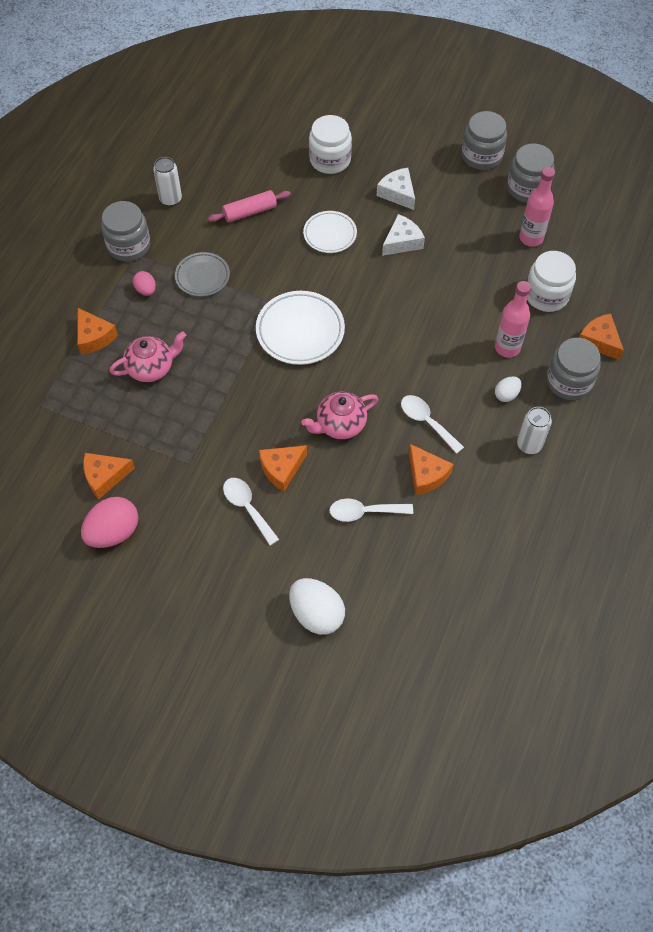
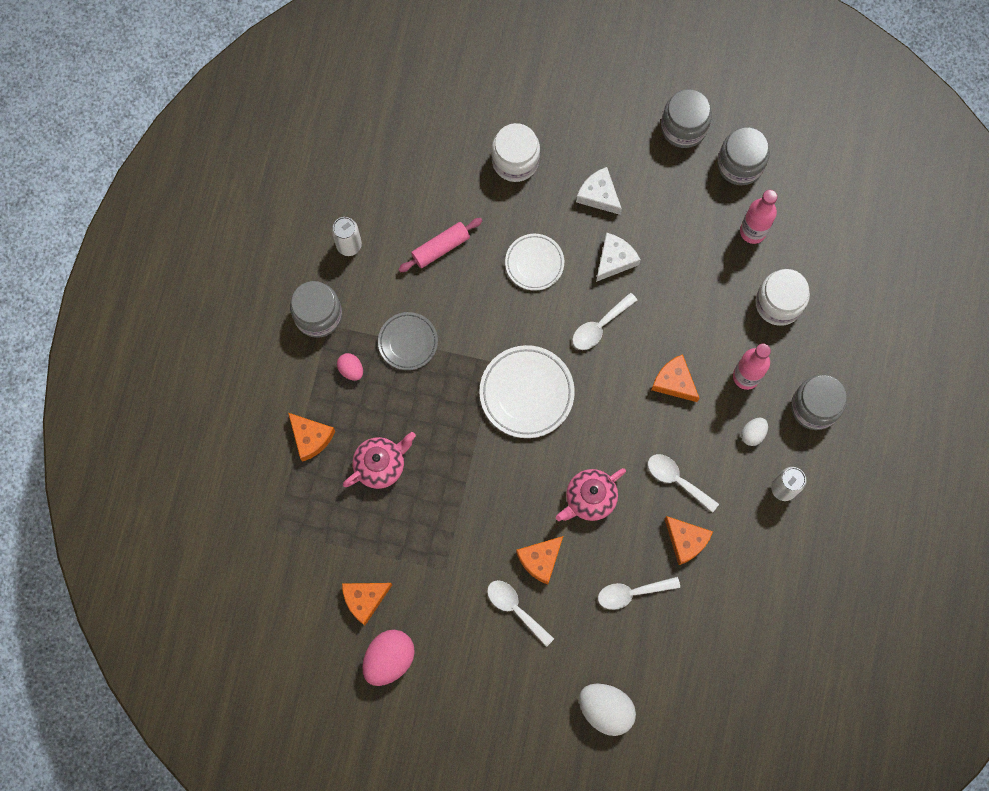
camera: 10 degrees left, 15 degrees up
orange cheese [579,313,624,360] -> orange cheese moved to [651,354,699,402]
none -> white spoon [572,292,637,350]

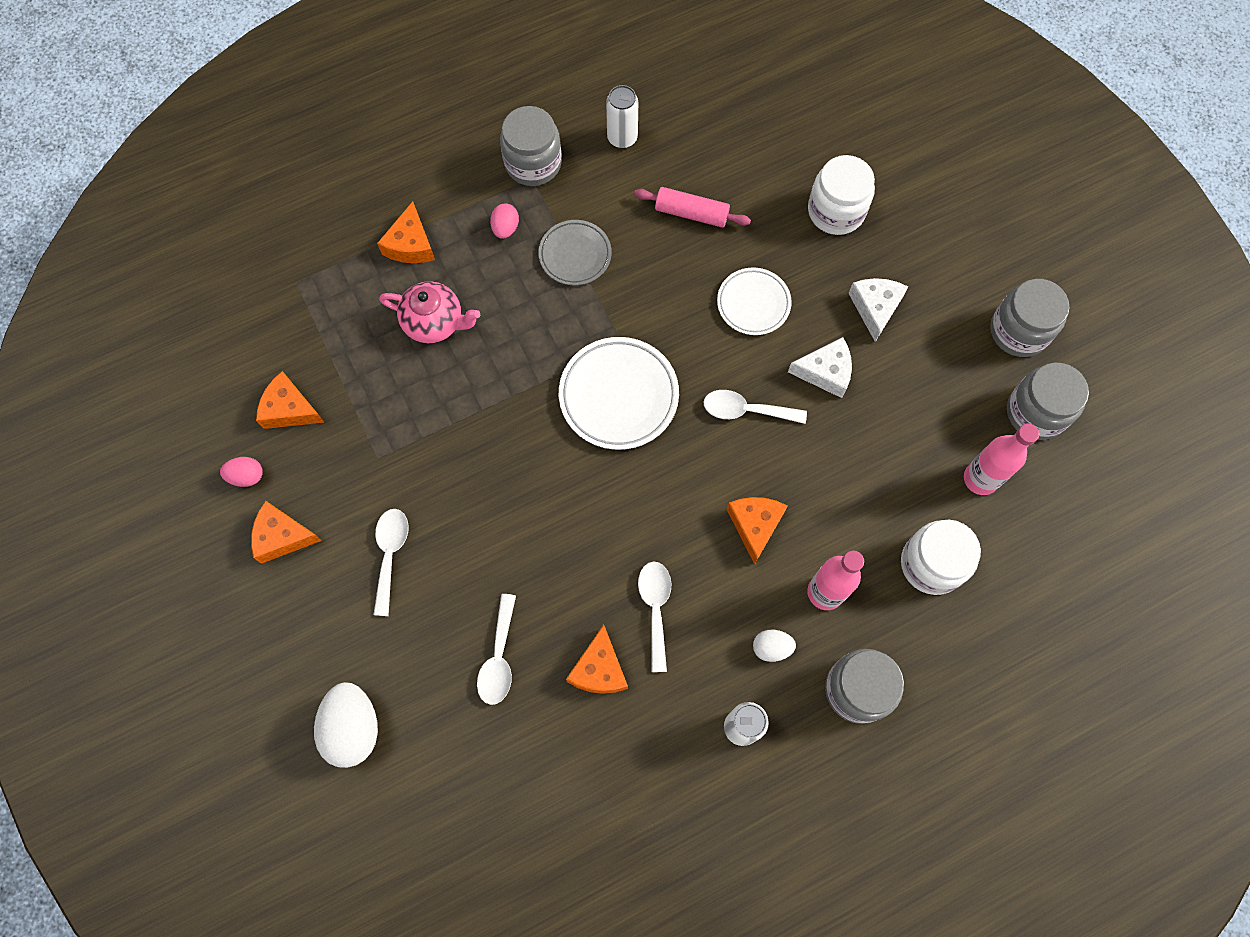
camera: 50 degrees right, 5 degrees down
pink egg [362,630,415,686] -> pink egg [220,457,263,487], size x0.53
orange cheese [516,536,563,585] -> orange cheese moved to [251,501,322,564]
pink teapot [556,468,626,521] -> none
white spoon [598,577,680,610] -> white spoon turned 120 degrees counterclockwise [477,594,516,705]

